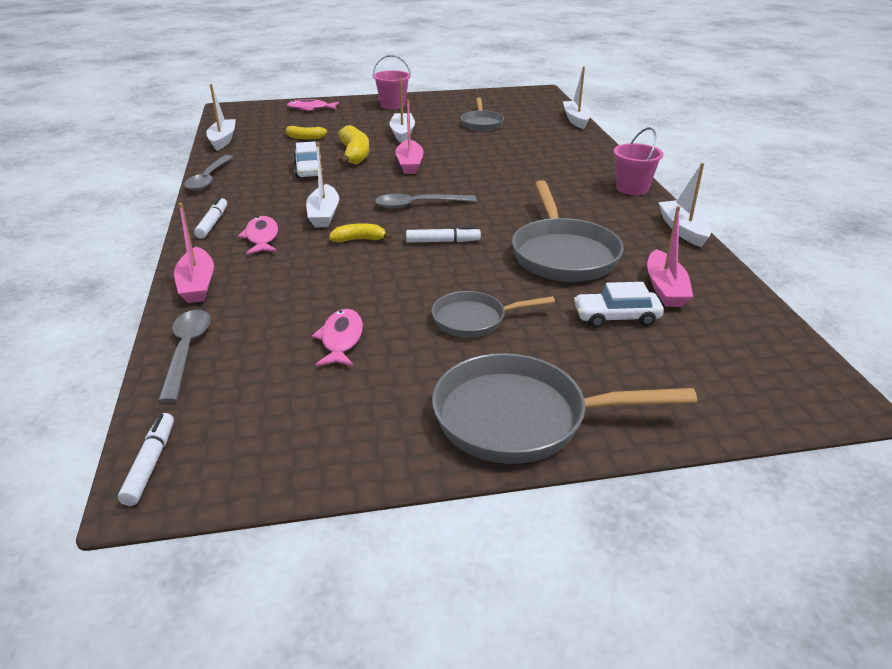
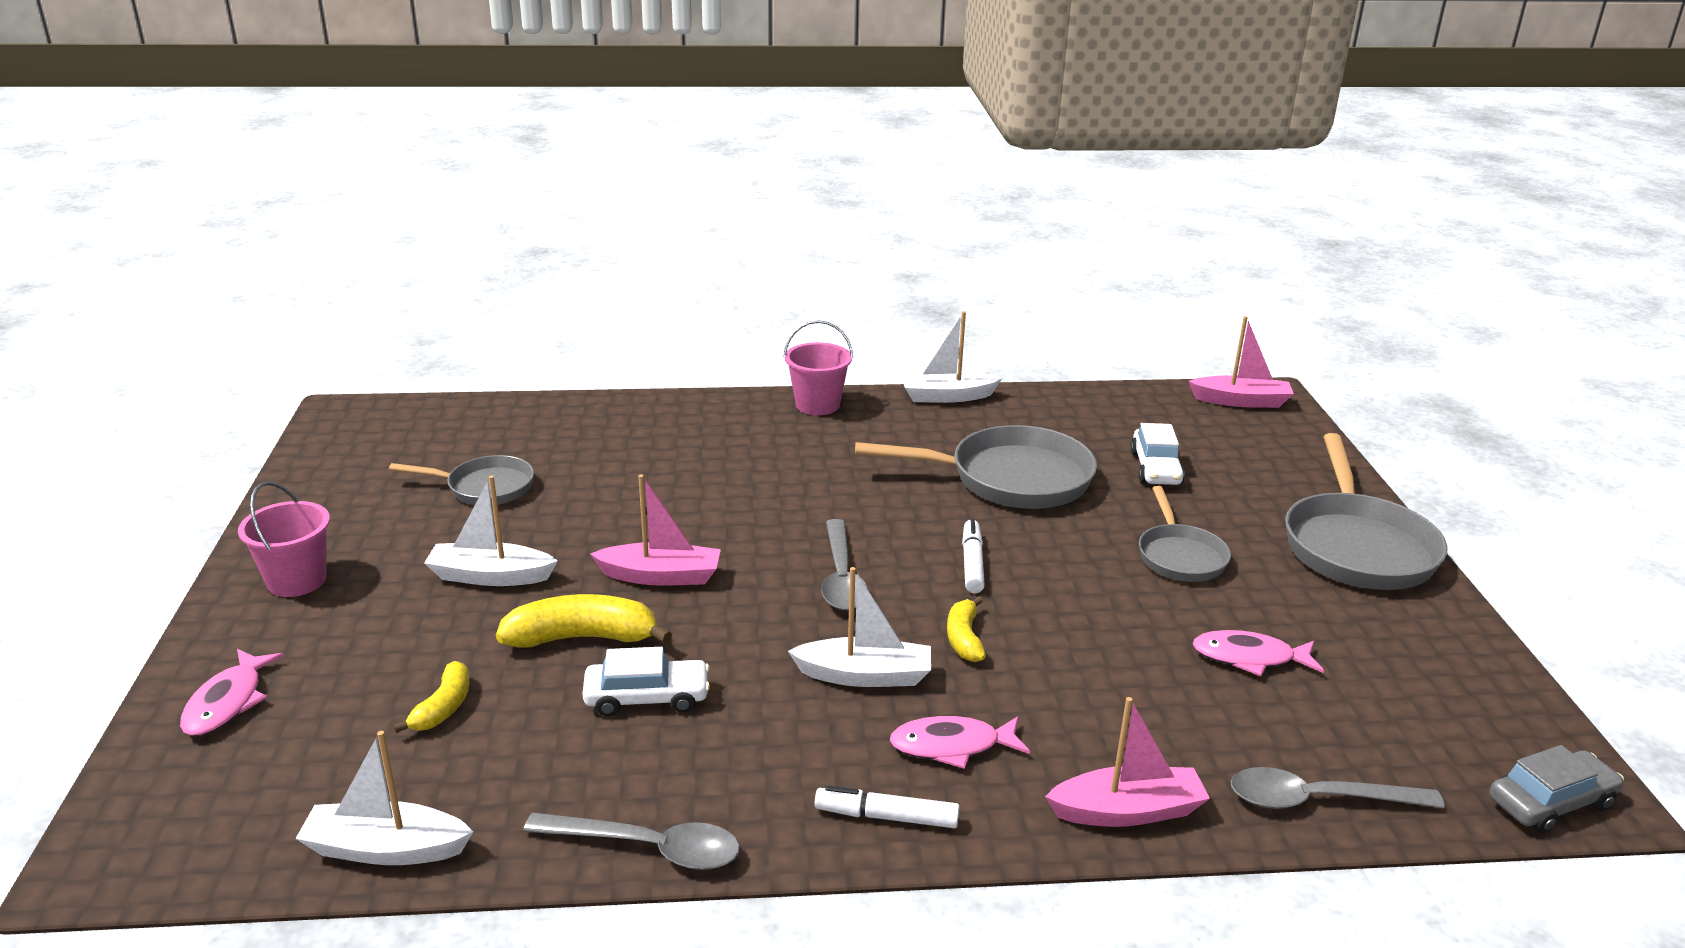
camera: 85 degrees left, 5 degrees down
white marker [118,413,174,506] -> grey car [1489,745,1624,833]
white boat [563,67,591,129] -> none
pink boat [647,206,693,307] -> pink boat moved to [1188,316,1294,408]

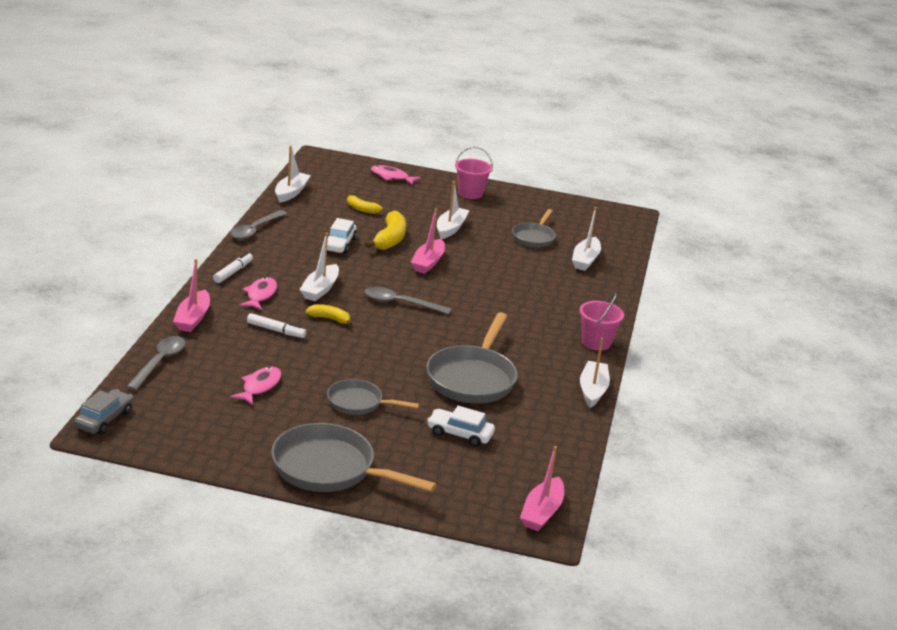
camera: 105 degrees right, 0 degrees up
white marker [962,519,985,593] -> white marker moved to [247,313,306,338]
grey car [1489,745,1624,833] -> grey car turned 150 degrees counterclockwise [74,389,133,435]
none -> white boat [572,207,601,271]

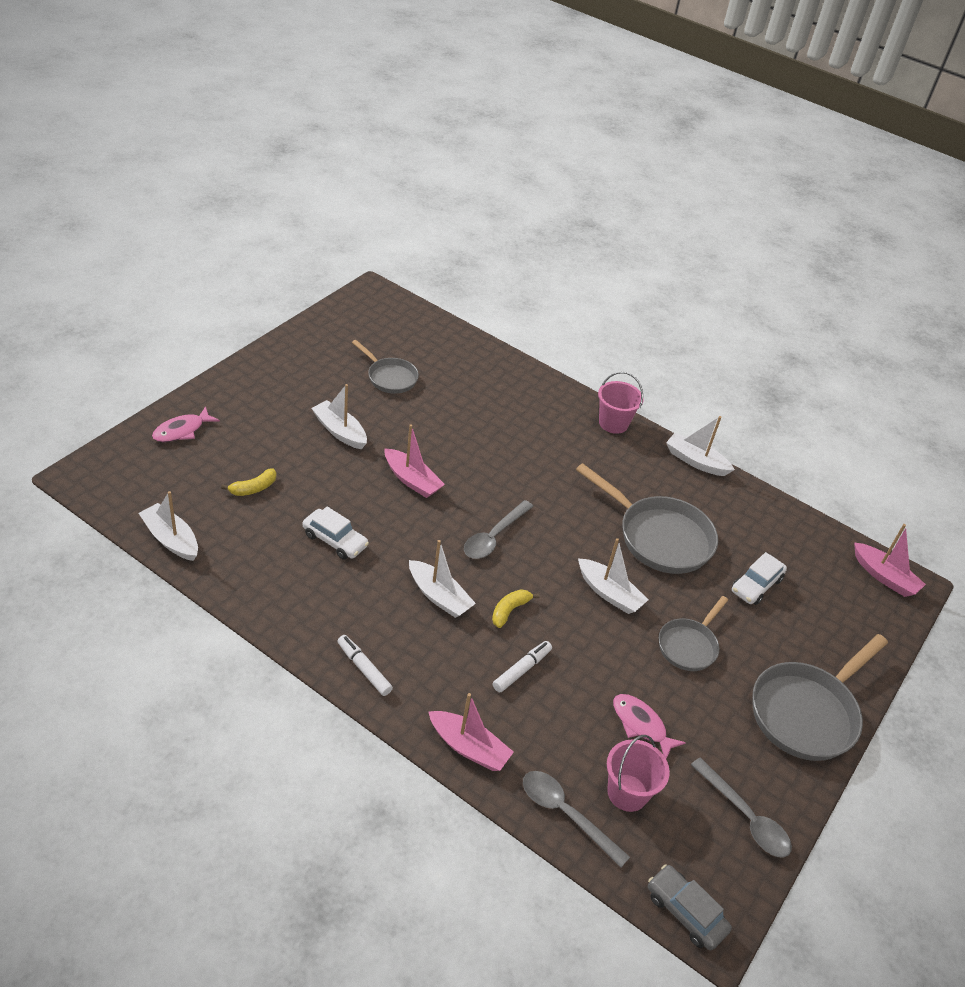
camera: 70 degrees left, 15 degrees up
grey spoon [230,210,287,239] -> grey spoon moved to [691,757,792,857]
pink fish [239,277,277,310] -> none
yellow banana [365,211,406,250] -> none
pink bucket [455,147,493,199] -> pink bucket moved to [607,735,670,812]
white boat [572,207,601,271] -> white boat moved to [578,538,649,614]

